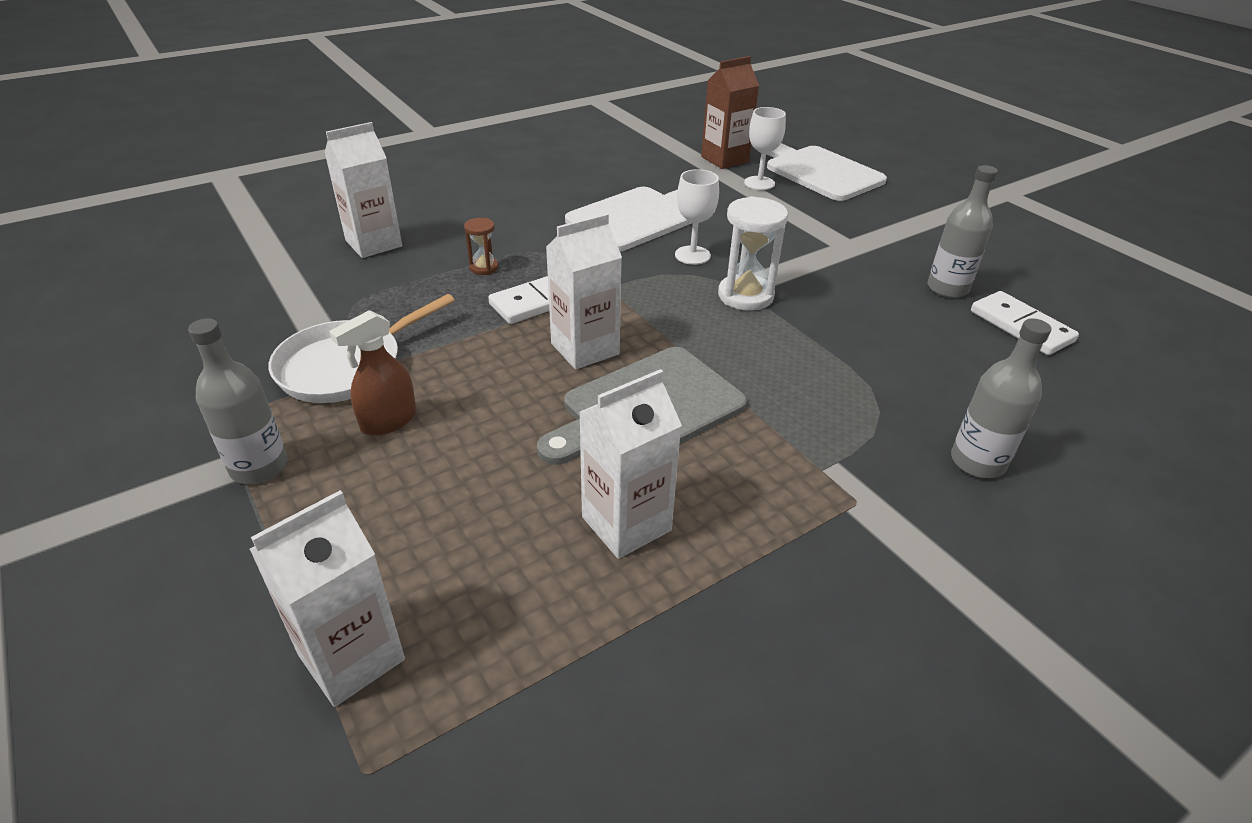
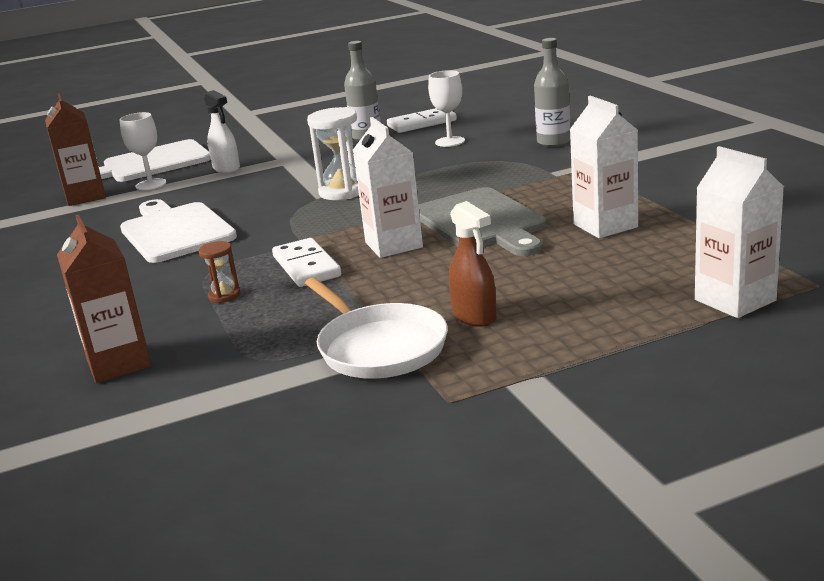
camera: 75 degrees left, 15 degrees down
grey bottle [188,319,287,484] -> none
white carton [324,122,402,258] -> brown carton [57,214,152,383]
white goblet [675,169,719,265] -> white goblet moved to [428,70,465,147]
none -> white spray bottle [204,90,240,173]

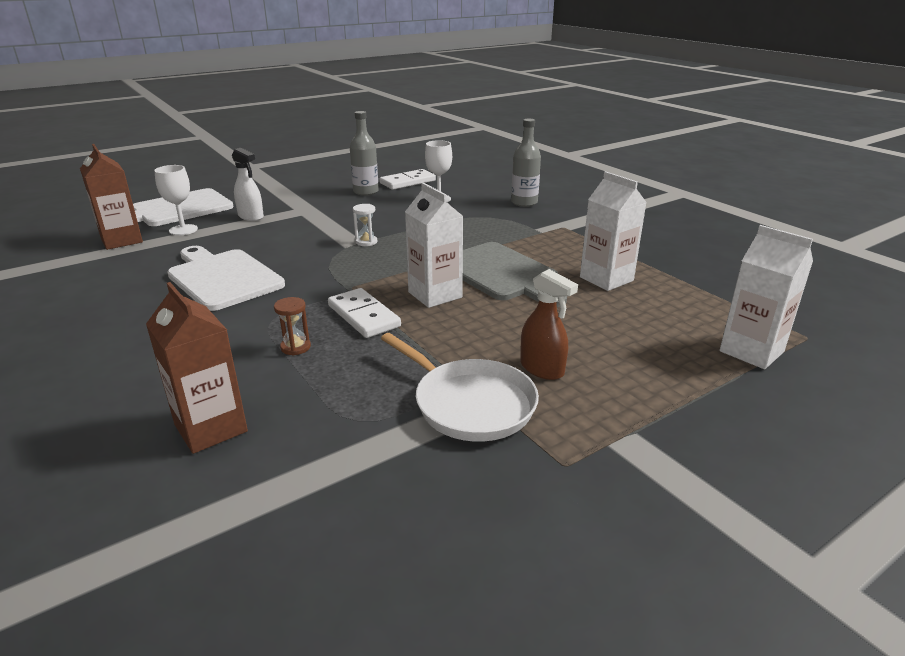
camera: 15 degrees left, 5 degrees up
white hourglass [307,107,359,200] -> white hourglass [353,204,377,246], size x0.53

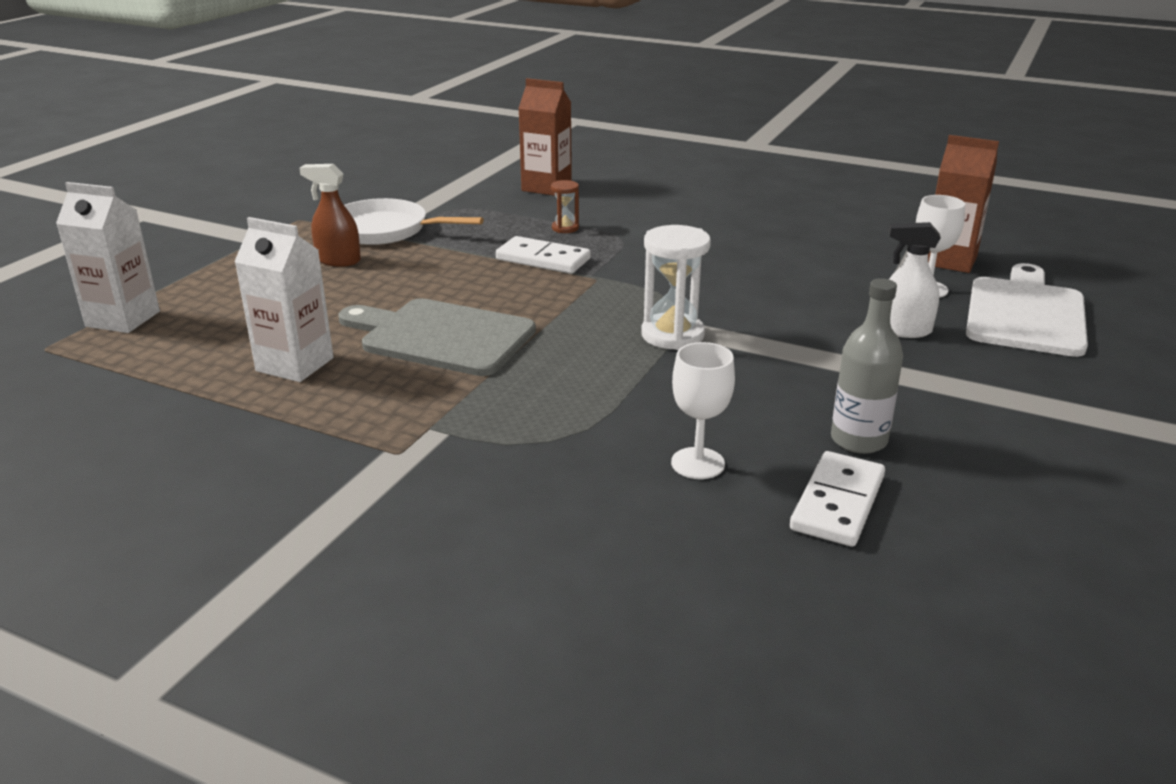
camera: 150 degrees right, 0 degrees up
white cutting board [167,246,285,311] -> none
white hourglass [353,204,377,246] -> white hourglass [641,225,711,350], size x1.87
white carton [405,183,463,308] -> none
grey bottle [511,119,541,207] -> none

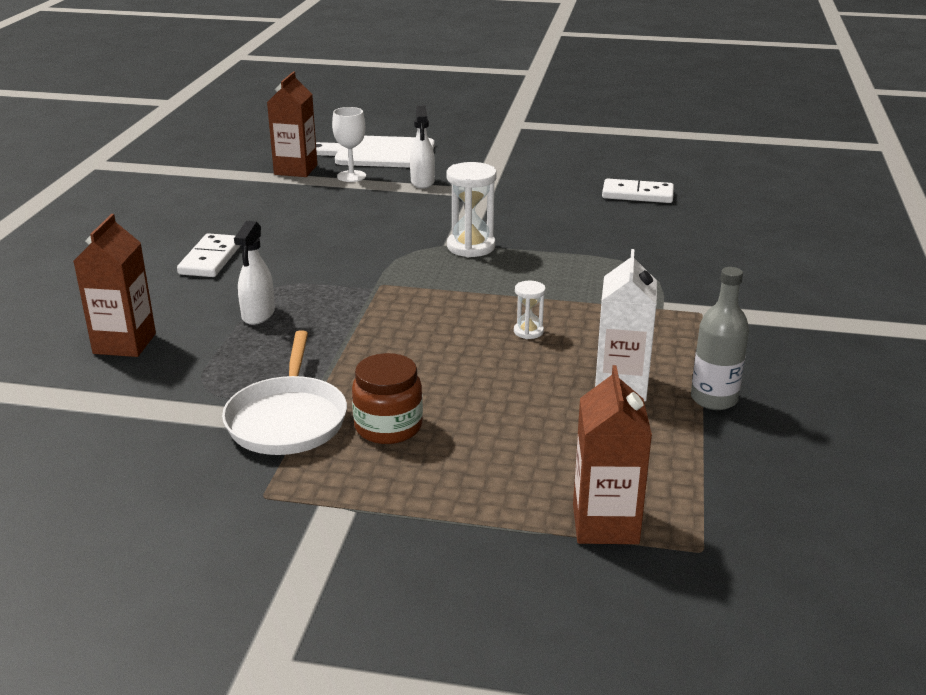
camera: 105 degrees left, 0 degrees up
white carton [56,182,160,333] -> brown carton [573,365,652,544]
brown spray bottle [300,164,361,267] -> brown jar [352,353,423,444]
grey cutting board [338,298,536,376] -> white hourglass [514,281,546,339]
white domino [496,236,591,274] -> white domino moved to [177,233,241,277]
brown hourglass [551,180,579,233] -> white spray bottle [234,221,275,325]
white goblet [671,342,735,479] -> none
grey bottle [831,278,903,454] -> grey bottle moved to [691,267,749,410]

